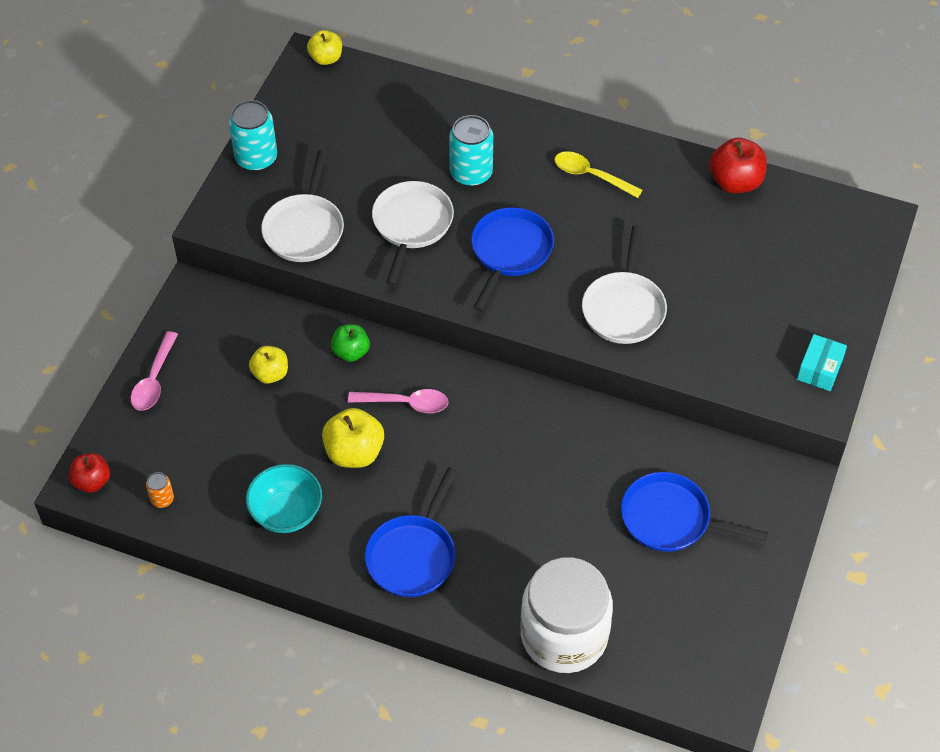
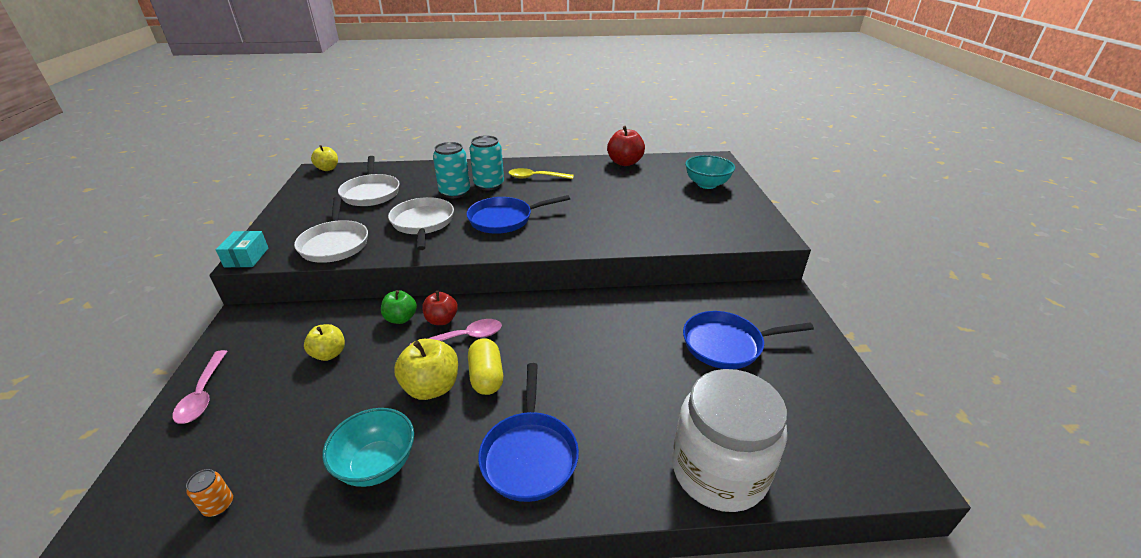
camera: 25 degrees left, 20 degrees down
red apple [69,453,110,493] -> red apple moved to [422,291,458,325]
turquoise can [229,100,277,171] -> turquoise can moved to [469,135,504,191]
blue pan [471,207,554,311] -> blue pan turned 105 degrees counterclockwise [467,195,570,234]
white pan [582,225,667,344] -> white pan moved to [338,156,400,206]
turquoise box [797,334,847,391] -> turquoise box moved to [216,231,268,267]
none -> yellow capsule [468,338,503,395]
none -> turquoise bowl [685,155,735,189]

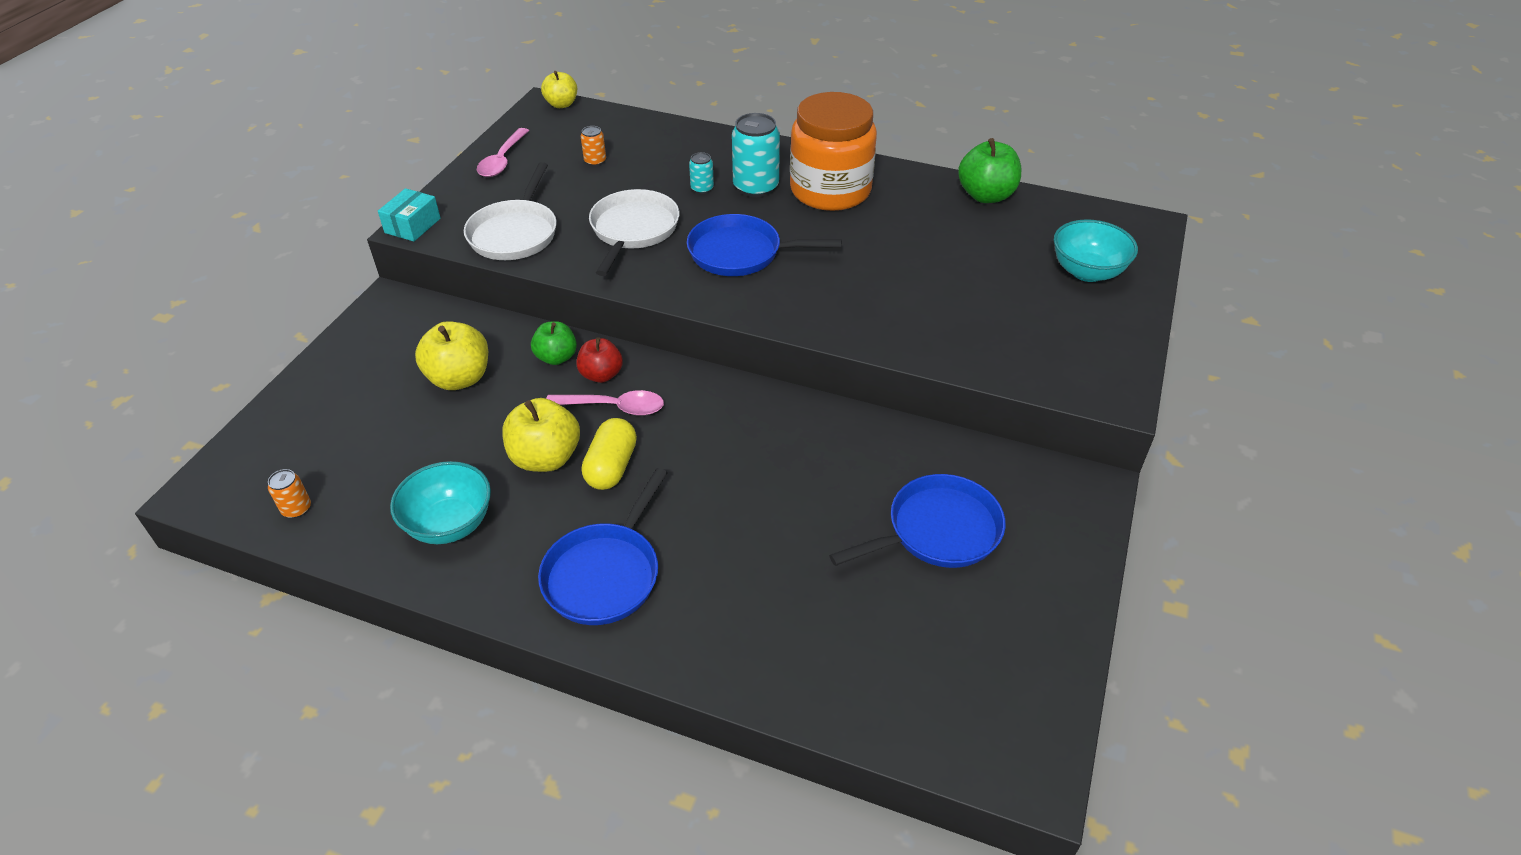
camera: 25 degrees right, 10 degrees up
pink spoon [173,350,228,424] -> pink spoon moved to [477,128,529,177]
yellow apple [304,324,345,361] -> yellow apple [415,321,488,390], size x1.53
white pan [338,156,400,206] -> orange can [581,126,606,166]
turquoise can [433,142,470,198] -> turquoise can [689,152,714,194], size x0.50
yellow spoon [508,168,574,179] -> orange jar [790,92,877,211]
red apple [607,126,645,166] -> green apple [958,138,1021,203]
white jar [672,369,787,512] -> none
blue pan [683,311,814,369] -> blue pan turned 135 degrees clockwise [829,474,1006,568]

